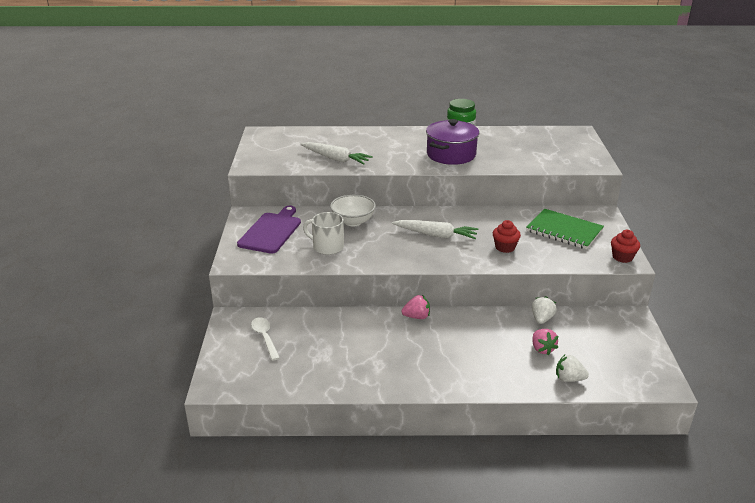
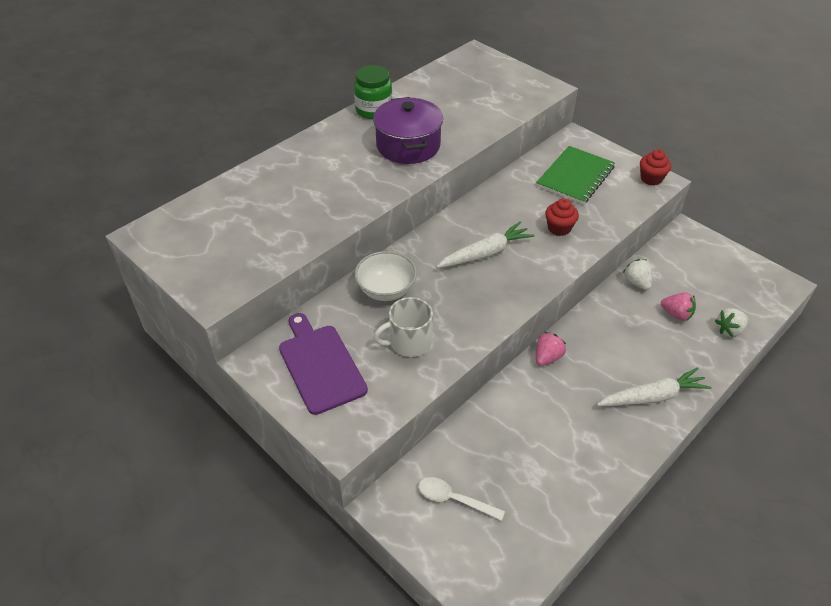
camera: 45 degrees left, 15 degrees up
white carrot [300,142,373,164] -> white carrot moved to [597,367,712,406]
green notebook [526,209,604,249] -> green notebook turned 45 degrees counterclockwise [536,146,615,204]

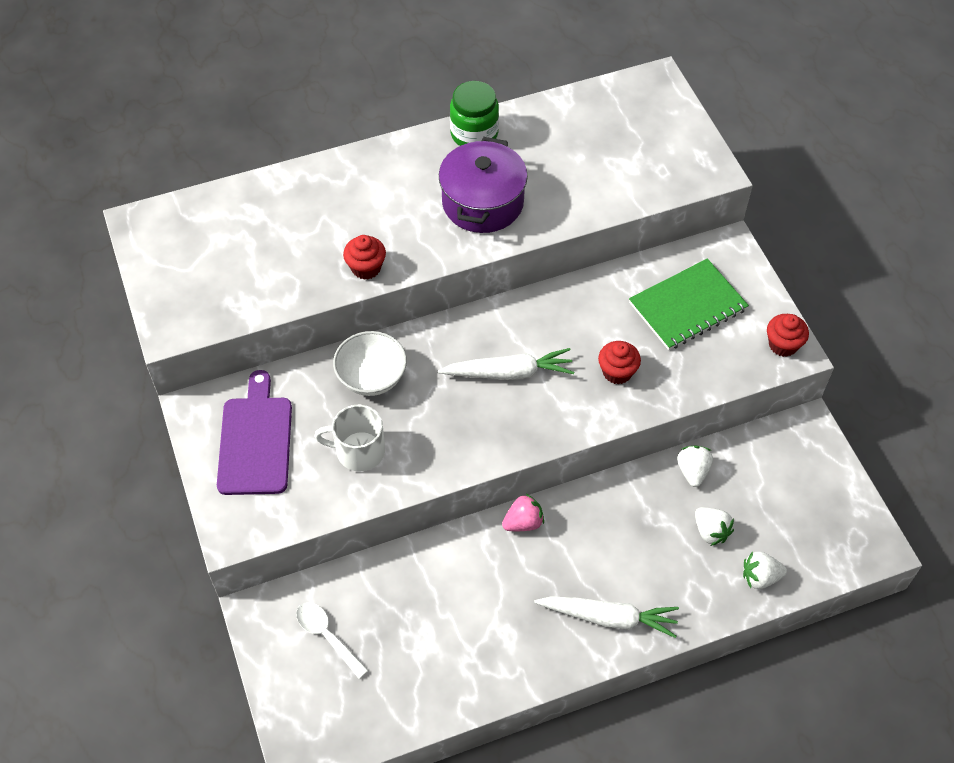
camera: 25 degrees right, 10 degrees up
pink strawberry [661,293,696,321] -> white strawberry [695,507,734,546]
none -> red cupcake [343,235,386,280]

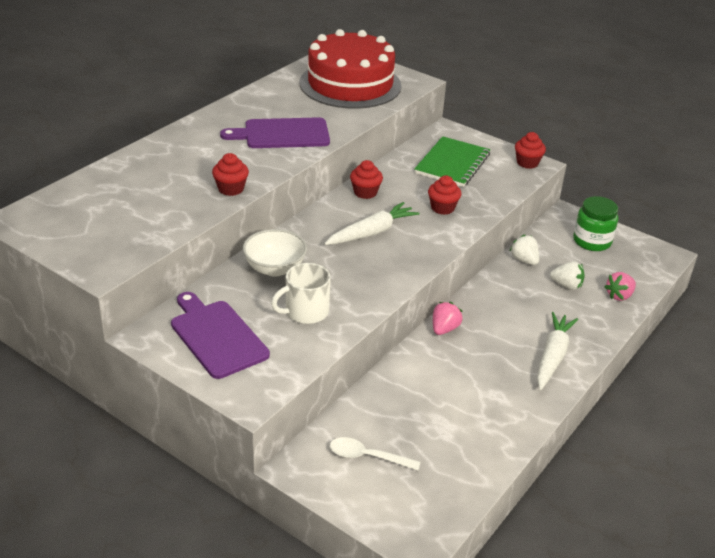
camera: 35 degrees left, 20 degrees down
purple pot [439,137,528,233] -> purple cutting board [220,117,330,148]
green jar [450,81,499,146] -> green jar moved to [573,196,618,251]
white carrot [534,596,679,638] -> white carrot turned 45 degrees counterclockwise [537,312,578,390]
white strawberry [743,552,787,589] -> pink strawberry [604,272,636,301]
none -> red cake [300,29,402,109]
none -> red cupcake [350,160,383,199]

